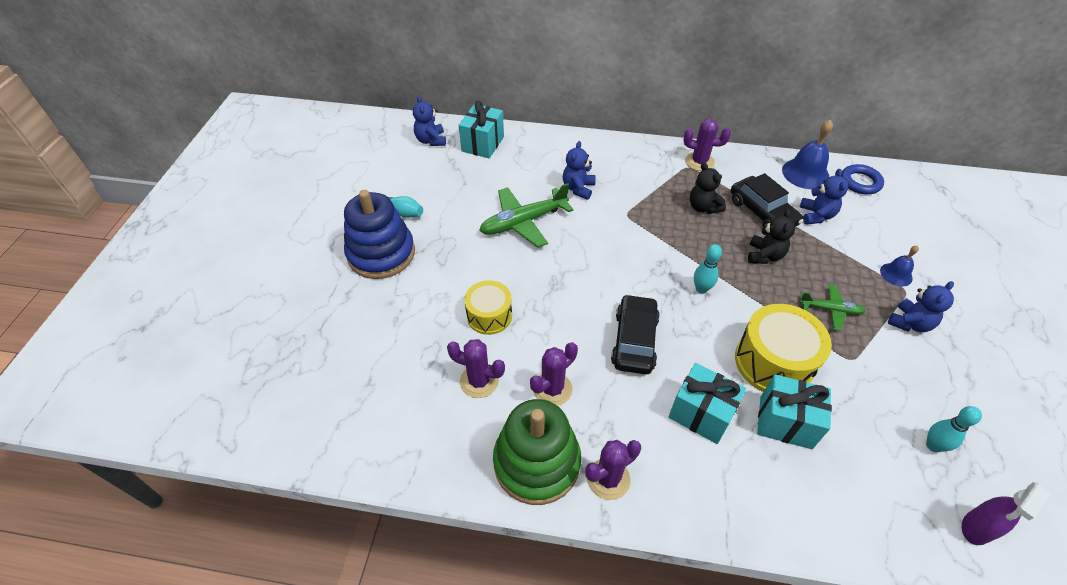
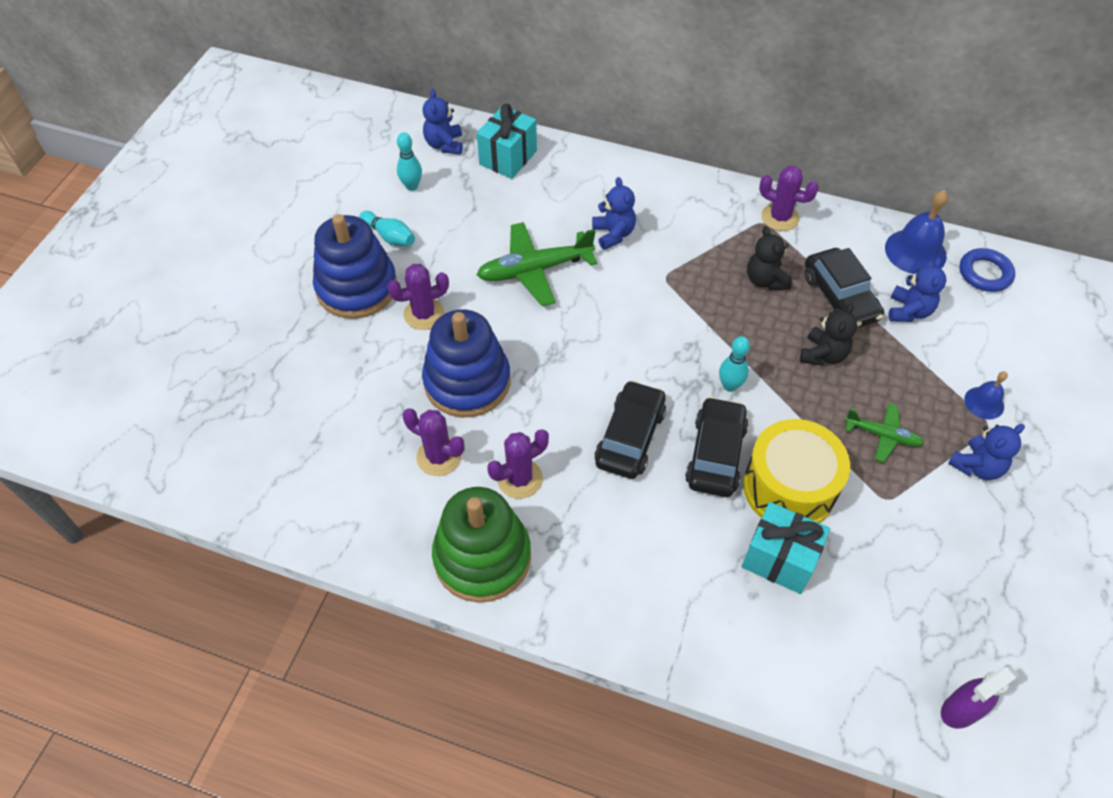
camera: 10 degrees right, 5 degrees up
yellow drum [464,280,512,335] -> blue stacking toy [422,309,510,417]
blue teddy bear [563,141,596,200] -> blue teddy bear turned 135 degrees clockwise [592,177,636,250]
purple cactus [585,440,641,500] -> purple cactus moved to [387,264,449,330]
turquoise gift [669,363,746,444] -> none
turquoise bowling pin [926,406,982,452] -> turquoise bowling pin moved to [397,132,422,191]
none -> black car [685,397,748,497]

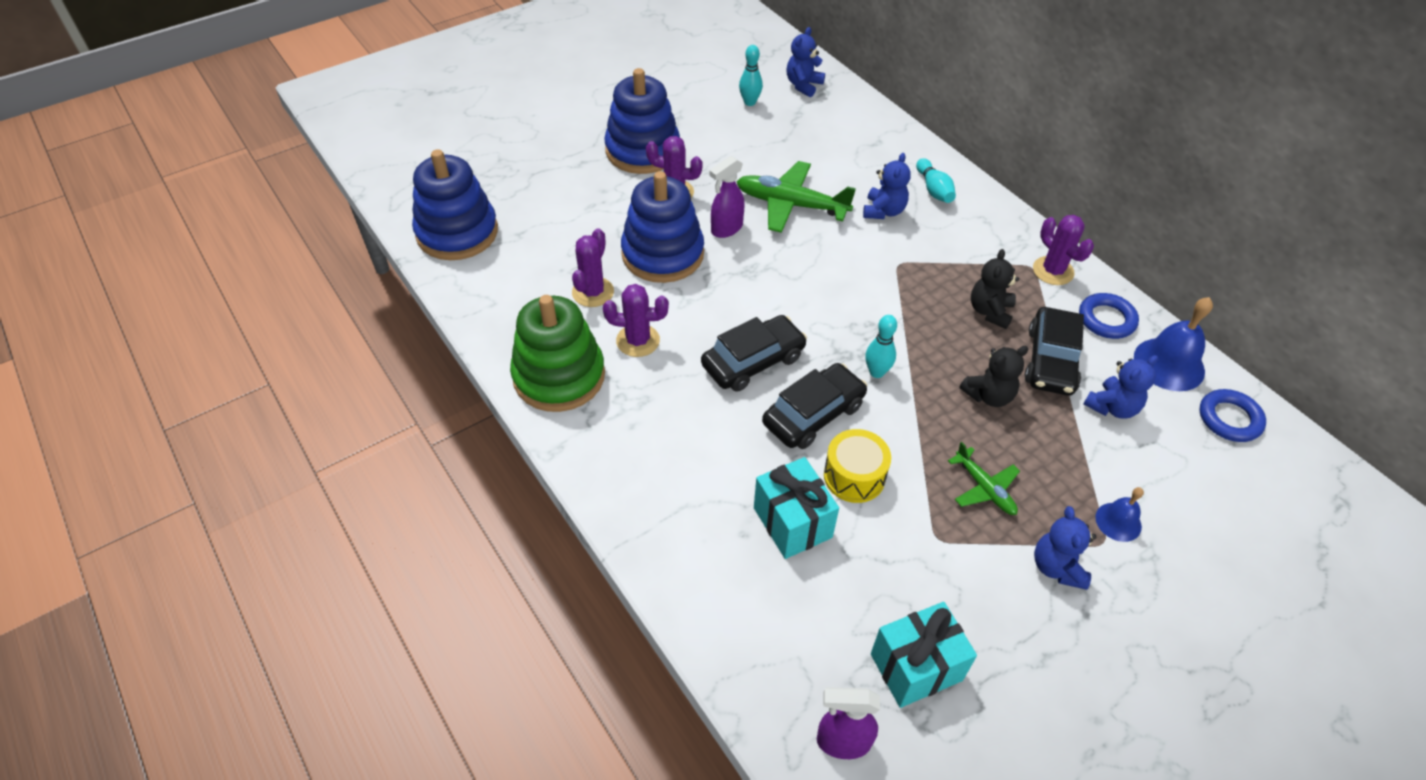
camera: 35 degrees right, 5 degrees down
turquoise bowling pin [359,211,415,246] -> turquoise bowling pin moved to [916,158,956,203]
purple cactus [402,408,465,476] -> purple cactus turned 45 degrees clockwise [572,228,614,307]
turquoise gift [477,104,537,179] -> turquoise gift moved to [871,602,977,708]
yellow drum [743,419,850,523] -> yellow drum [824,429,891,503], size x0.63
blue teddy bear [948,424,1025,480] -> blue teddy bear turned 90 degrees clockwise [1034,506,1096,590]
none -> blue stacking toy [412,149,498,260]
none -> purple spray bottle [709,156,745,238]
none -> blue ring [1079,293,1139,339]

